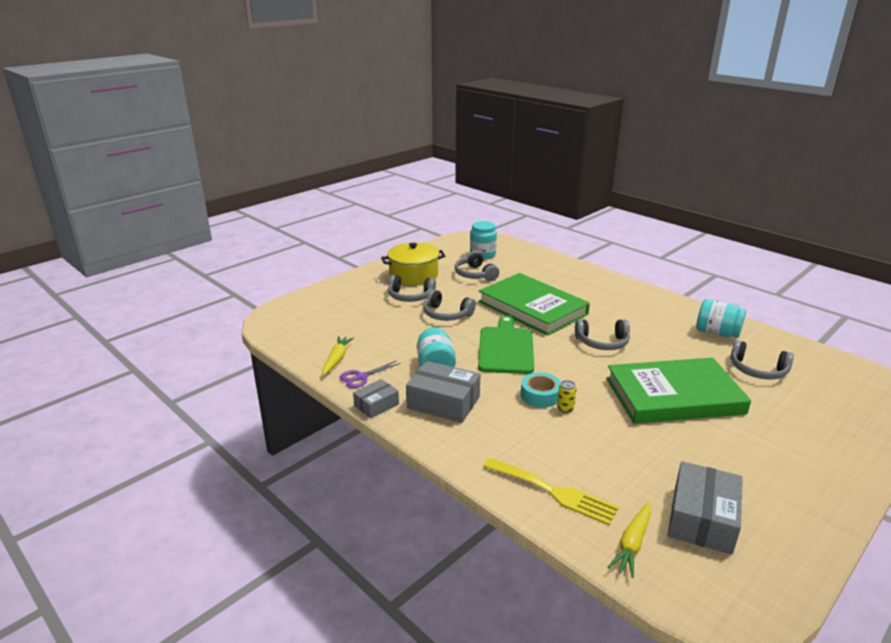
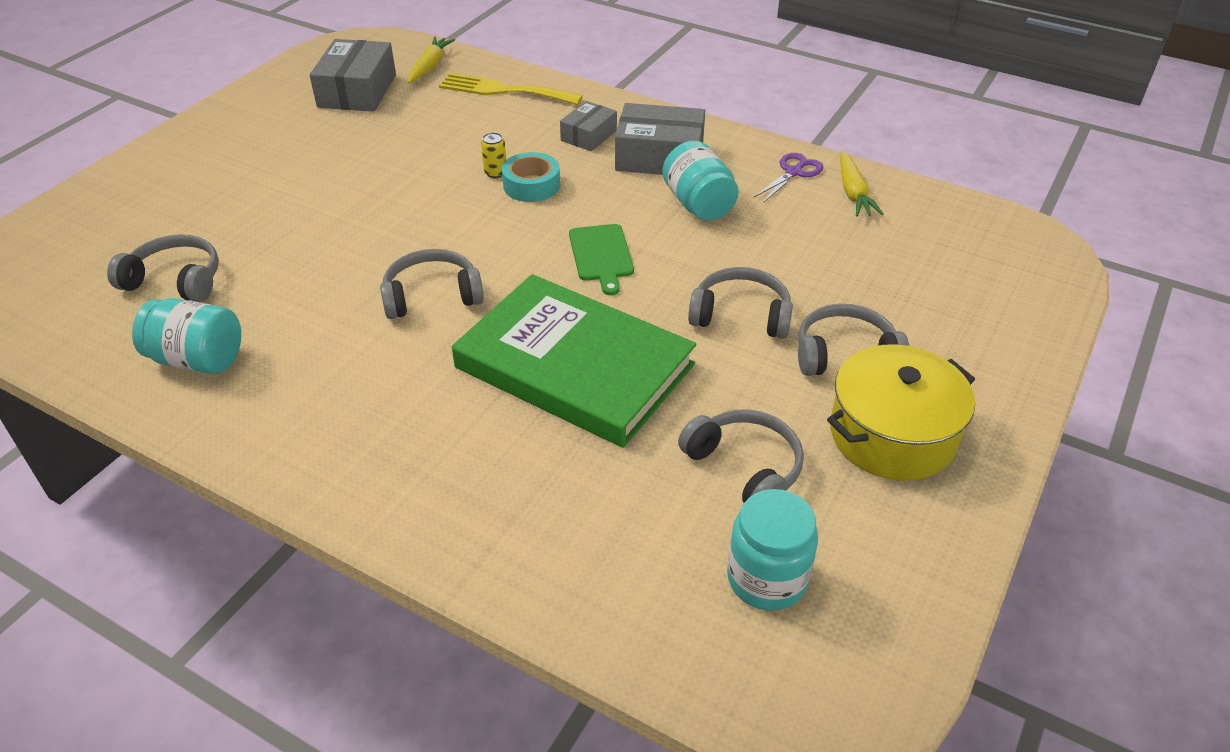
camera: 165 degrees right, 15 degrees up
grey box [353,379,399,419] -> grey box moved to [560,101,617,151]
green cutting board [478,316,534,374] -> green cutting board [569,224,634,295], size x0.59
green book [606,357,751,424] -> none

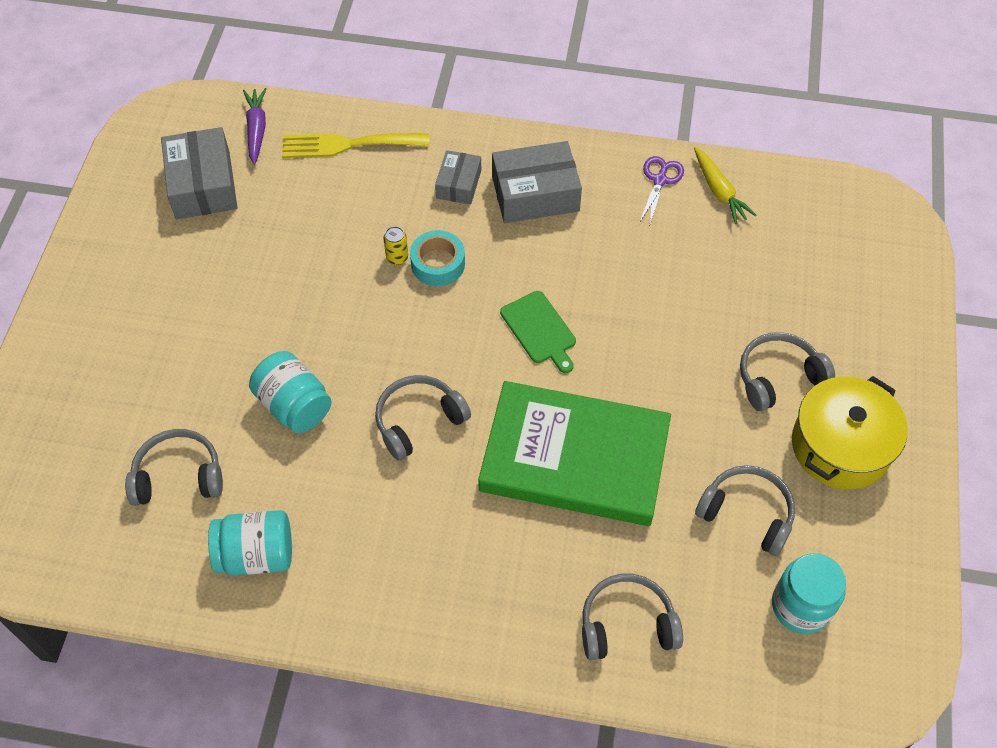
camera: 20 degrees left, 15 degrees up
yellow carrot [408,37,455,83] -> purple carrot [243,88,266,165]
turquoise jar [663,141,739,221] -> turquoise jar moved to [249,351,331,433]
grey headphones [688,267,793,339] -> grey headphones moved to [582,574,683,660]

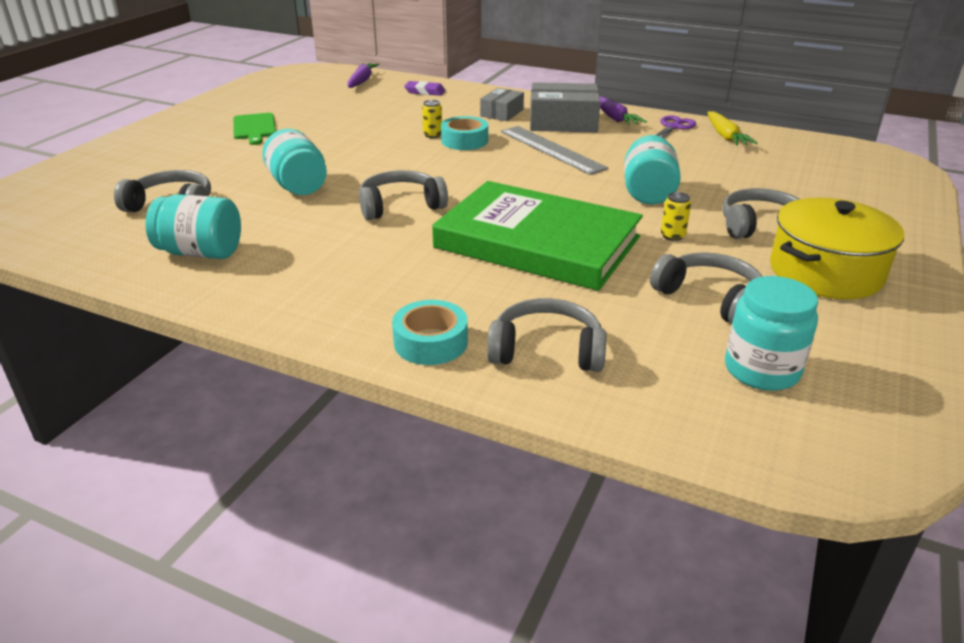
camera: 15 degrees right, 25 degrees down
grey box [161,127,238,219] -> none
yellow fork [282,133,430,158] -> purple eraser [404,81,446,96]
green cutting board [500,291,576,373] -> green cutting board moved to [233,113,276,145]
none -> turquoise tape [392,300,468,365]
none -> grey ruler [501,126,608,175]
none -> purple carrot [600,96,647,126]
none -> turquoise jar [624,135,681,205]
none -> yellow can [661,192,691,241]

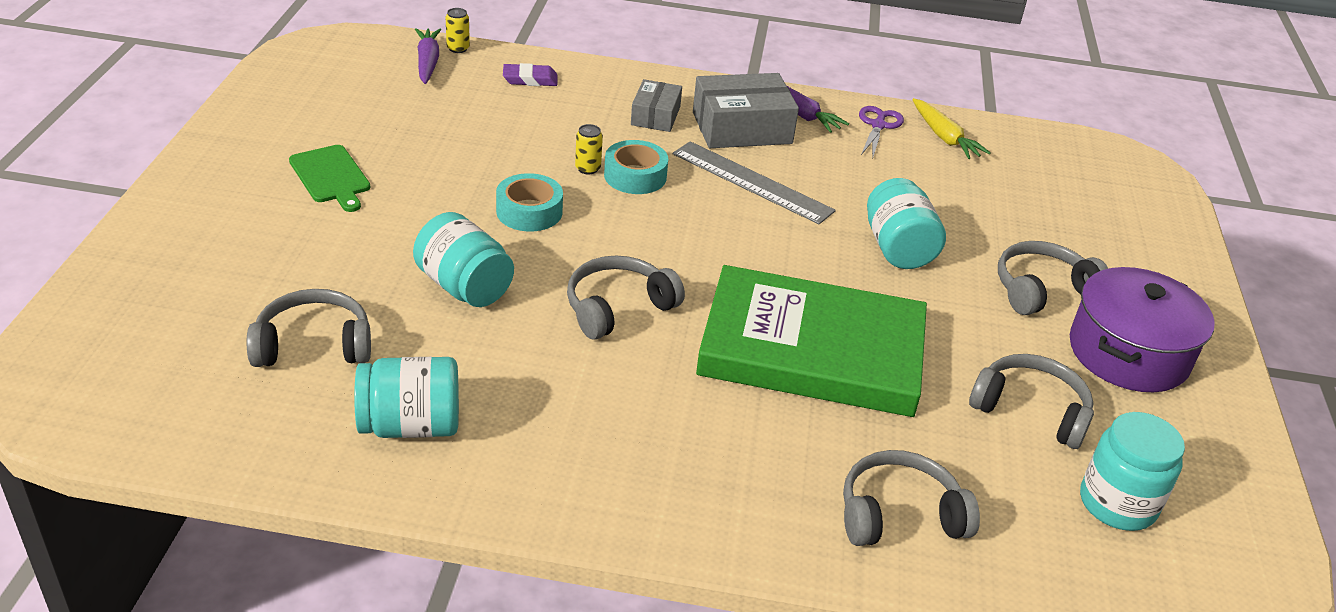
camera: 20 degrees left, 5 degrees up
turquoise tape [392,300,468,365] -> turquoise tape moved to [496,173,563,231]
yellow can [661,192,691,241] -> yellow can moved to [446,8,470,53]
yellow pot [770,198,904,299] -> purple pot [1070,267,1215,392]

